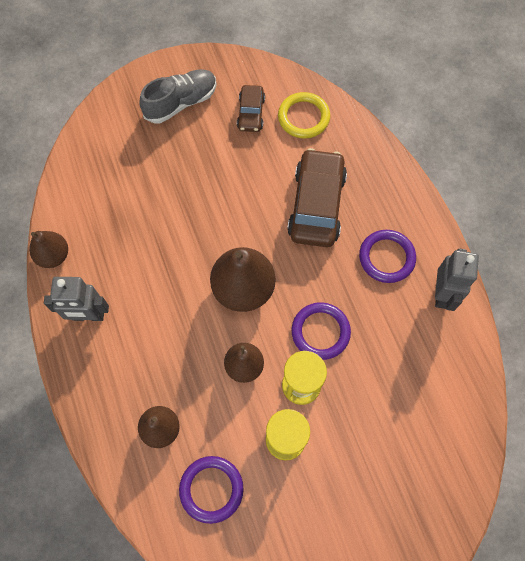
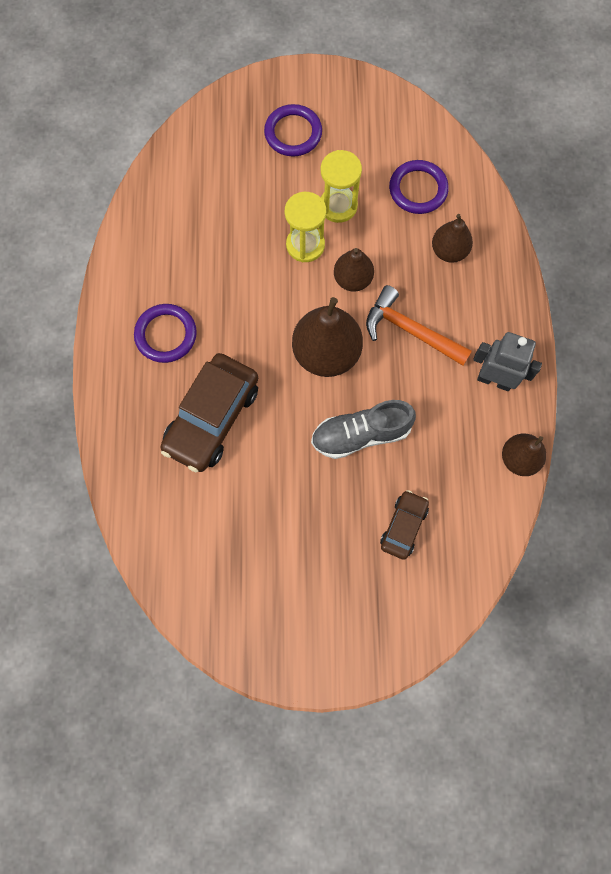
camera: 160 degrees left, 5 degrees up
grey shoe [139,69,217,123] -> grey shoe moved to [311,400,416,459]
brown car [237,85,265,132] -> brown car moved to [380,490,429,560]
yellow ring [278,92,330,139] -> none
purple ring [291,302,351,360] -> purple ring moved to [264,104,322,156]
grey robot [435,248,479,311] -> none
none -> orange hammer [366,285,472,366]

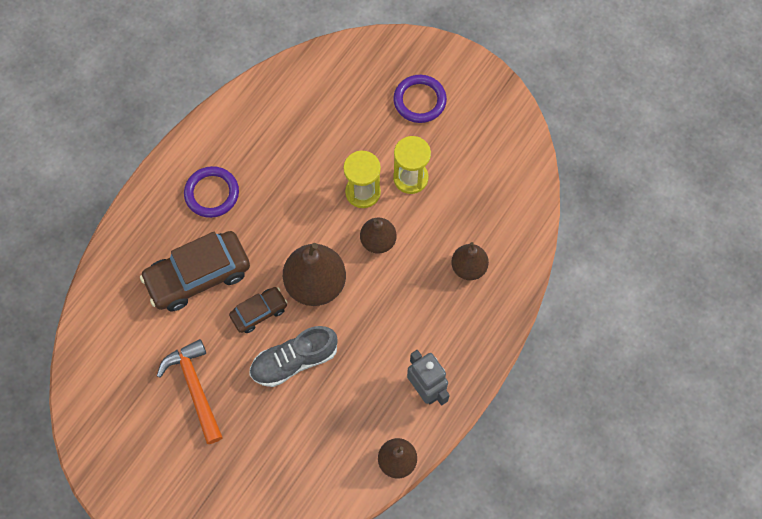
camera: 35 degrees right, 5 degrees down
grey shoe [311,400,416,459] -> grey shoe turned 45 degrees counterclockwise [249,326,338,387]
orange hammer [366,285,472,366] -> orange hammer moved to [157,339,223,444]
brown car [380,490,429,560] -> brown car moved to [229,287,288,333]
purple ring [389,160,449,214] -> none

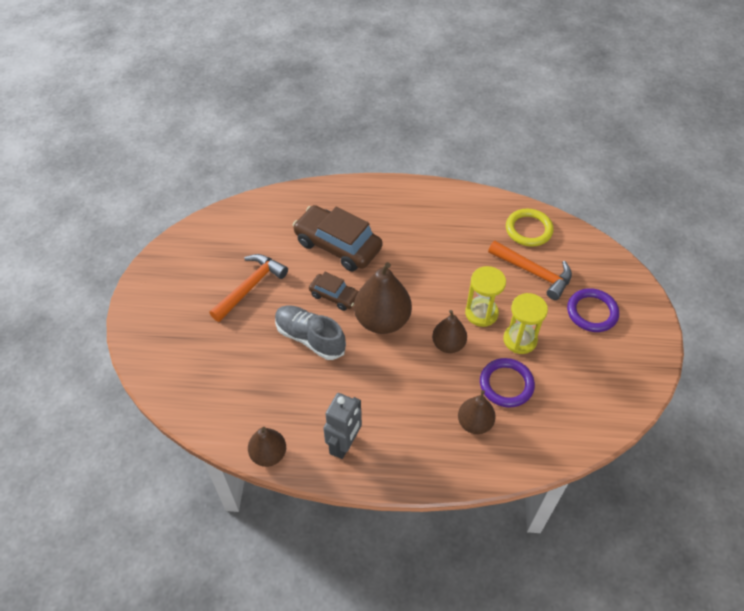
camera: 60 degrees right, 15 degrees down
purple ring [184,166,239,218] -> purple ring moved to [480,358,535,408]
none -> orange hammer [488,241,572,300]
none -> yellow ring [506,209,554,247]

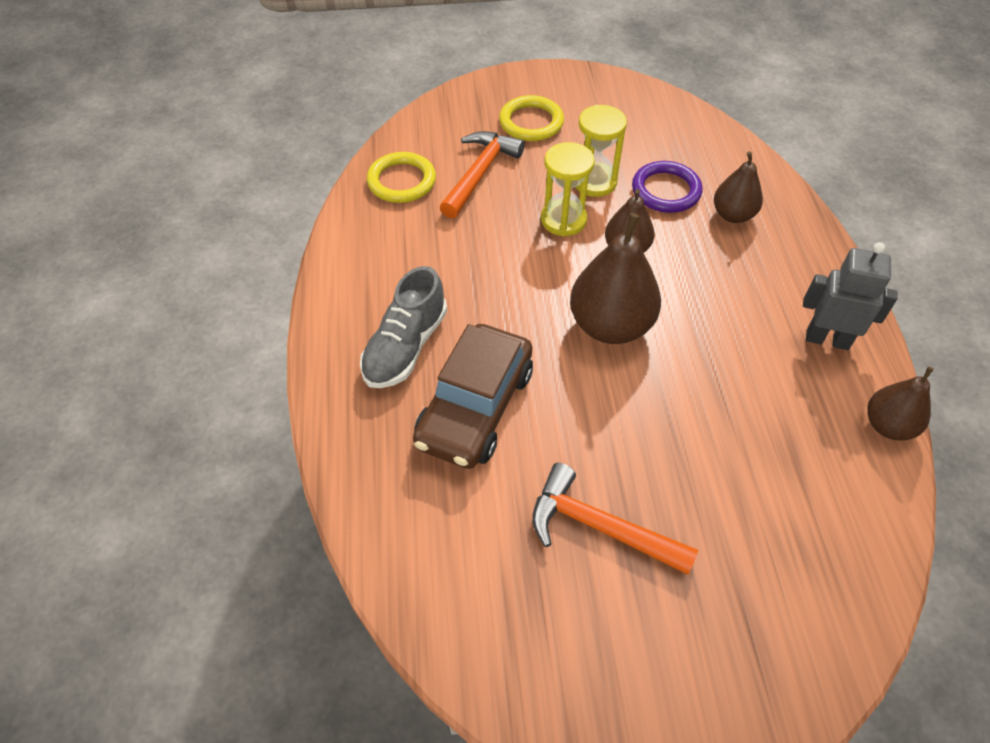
camera: 100 degrees left, 0 degrees up
grey shoe [275,305,346,360] -> grey shoe moved to [360,266,447,388]
brown car [309,272,359,311] -> none
purple ring [567,288,619,332] -> yellow ring [499,95,564,141]

